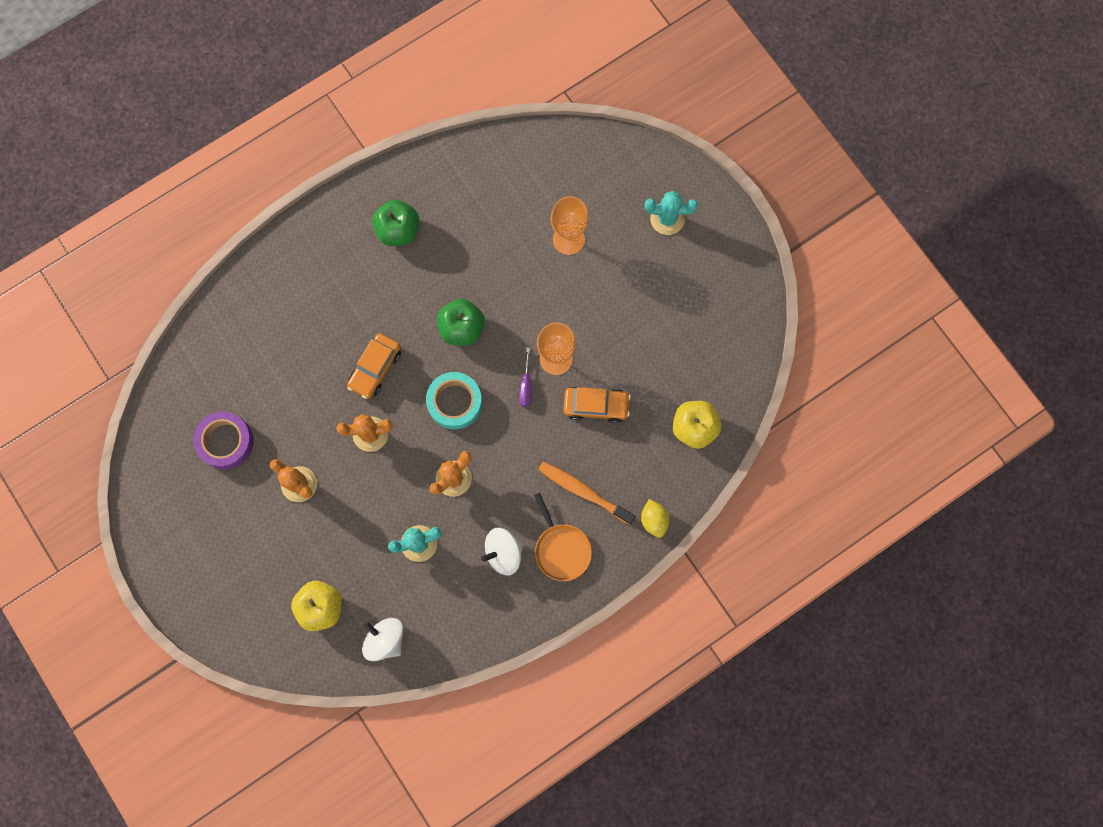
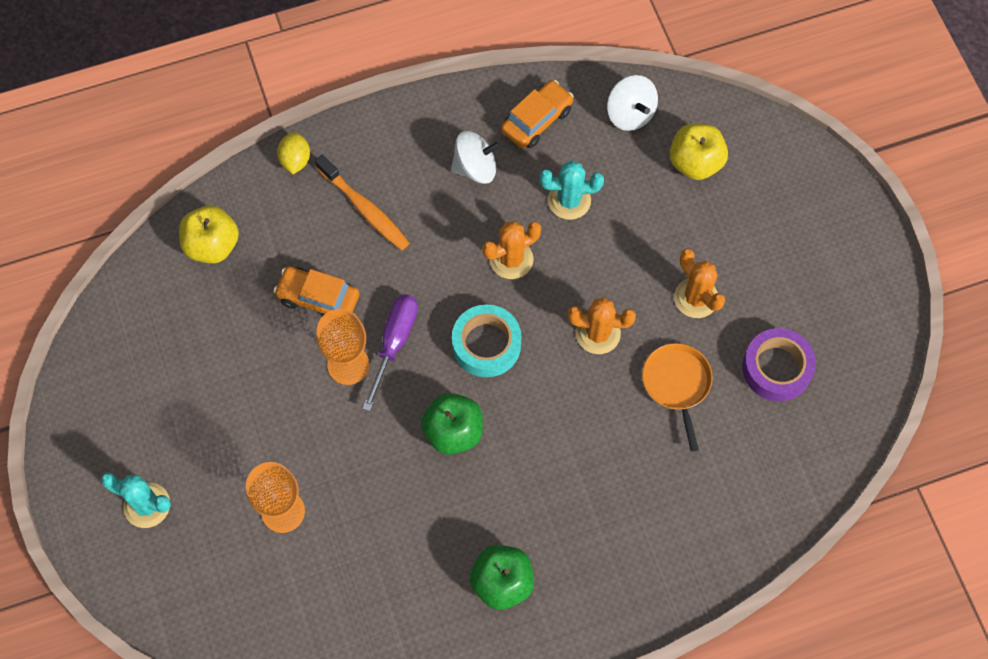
camera: 165 degrees left, 10 degrees down
orange car [347,333,401,399] -> orange car moved to [501,80,574,149]
purple screwdriver [519,348,532,407] -> purple screwdriver [362,294,418,411], size x1.66
orange pan [534,493,592,581] -> orange pan moved to [642,343,713,452]

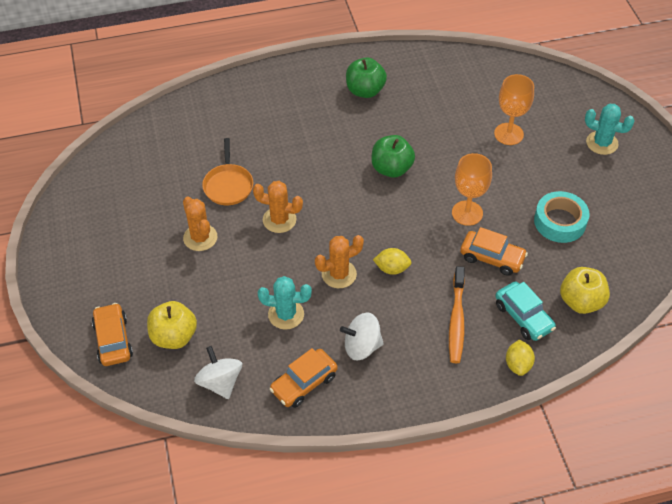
camera: 175 degrees left, 15 degrees down
orange toothbrush [315,155,410,250] -> orange toothbrush turned 135 degrees counterclockwise [449,266,465,364]
purple screwdriver [362,294,418,411] -> none
turquoise tape [452,304,521,377] -> turquoise tape moved to [534,191,590,243]
purple tape [742,328,816,401] -> none
none -> orange car [92,303,133,366]
none -> yellow lemon [373,248,412,275]
none -> turquoise car [495,281,556,341]

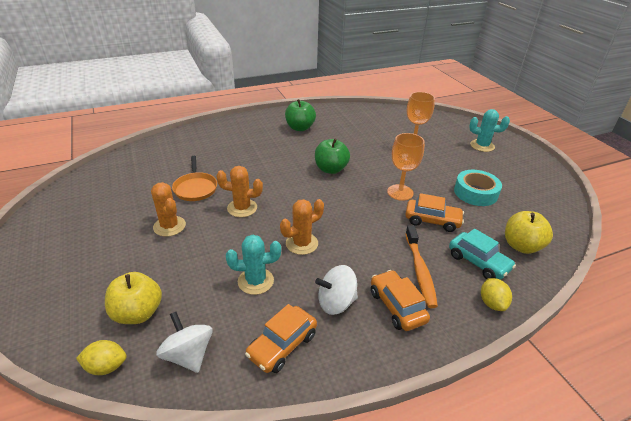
camera: 10 degrees left, 15 degrees down
orange car [92,303,133,366] -> orange car moved to [371,270,430,331]
yellow lemon [373,248,412,275] -> yellow lemon moved to [76,340,127,375]

